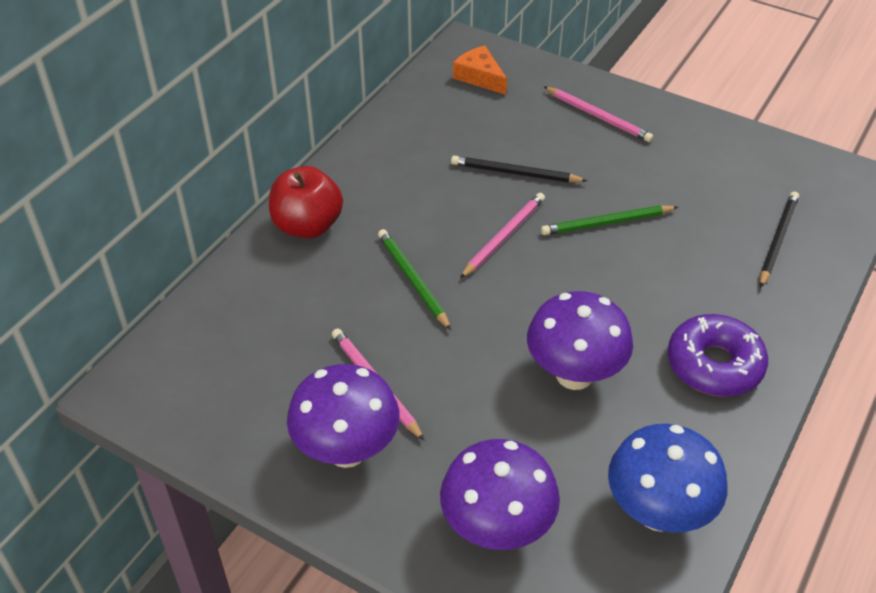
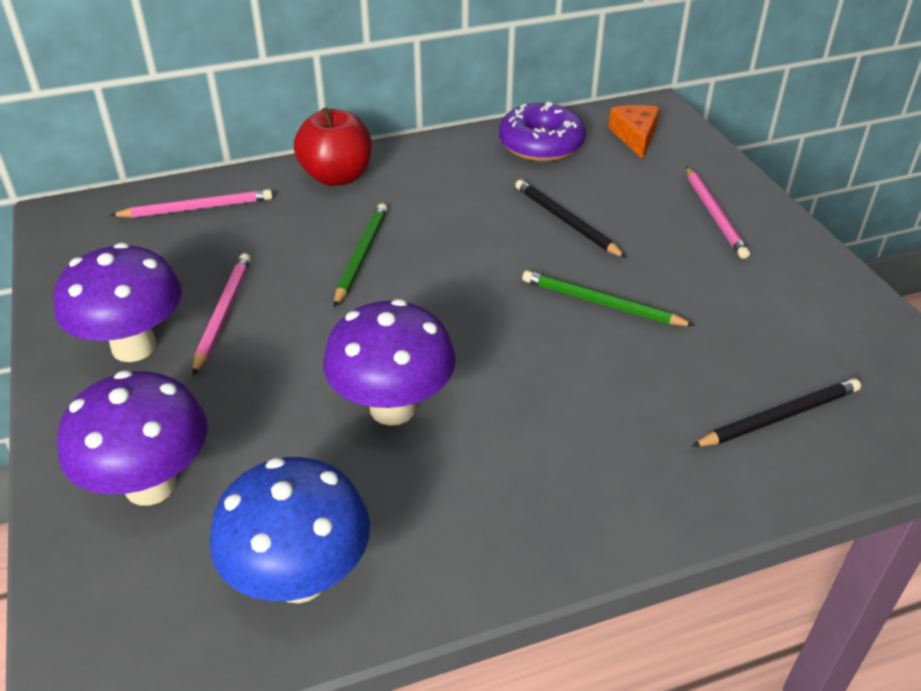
camera: 40 degrees right, 5 degrees down
pink pencil [460,193,545,279] -> pink pencil moved to [110,189,273,218]
purple donut [668,314,768,397] -> purple donut moved to [499,102,586,161]

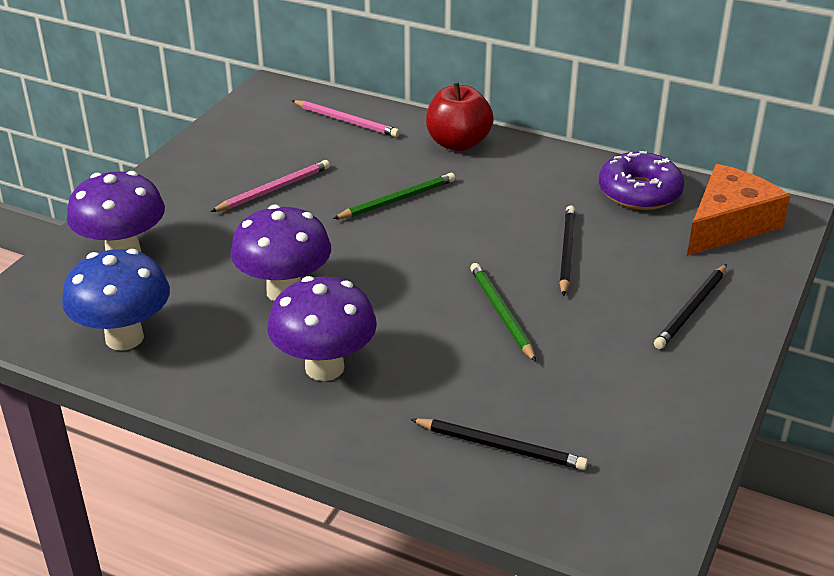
camera: 45 degrees right, 5 degrees down
purple mushroom [53,243,182,362] -> purple mushroom moved to [267,276,377,381]
orange cheese [609,105,660,159] -> orange cheese [687,164,790,256], size x1.68
pink pencil [686,166,750,259] -> black pencil [654,264,727,349]

